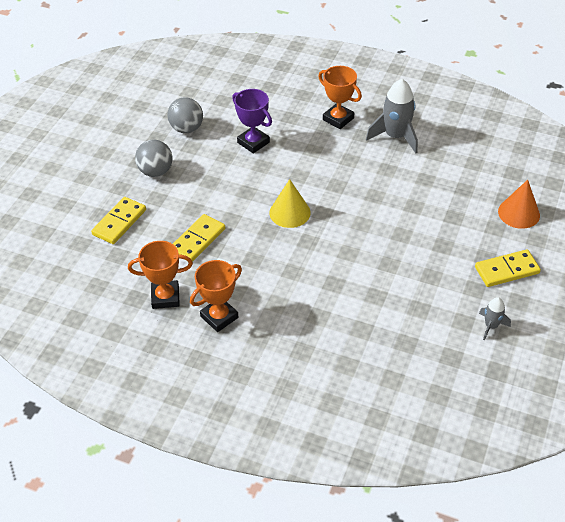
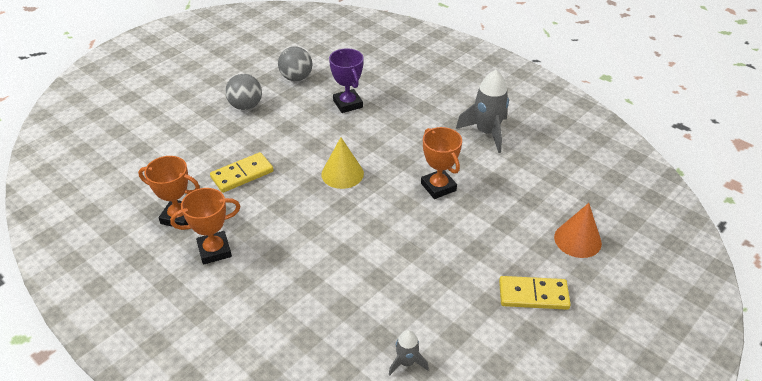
camera: 20 degrees right, 5 degrees down
yellow domino [91,197,146,244] -> none
orange trophy [318,66,362,129] -> orange trophy moved to [421,127,462,199]
grey rocket [479,297,511,340] -> grey rocket moved to [389,330,429,375]

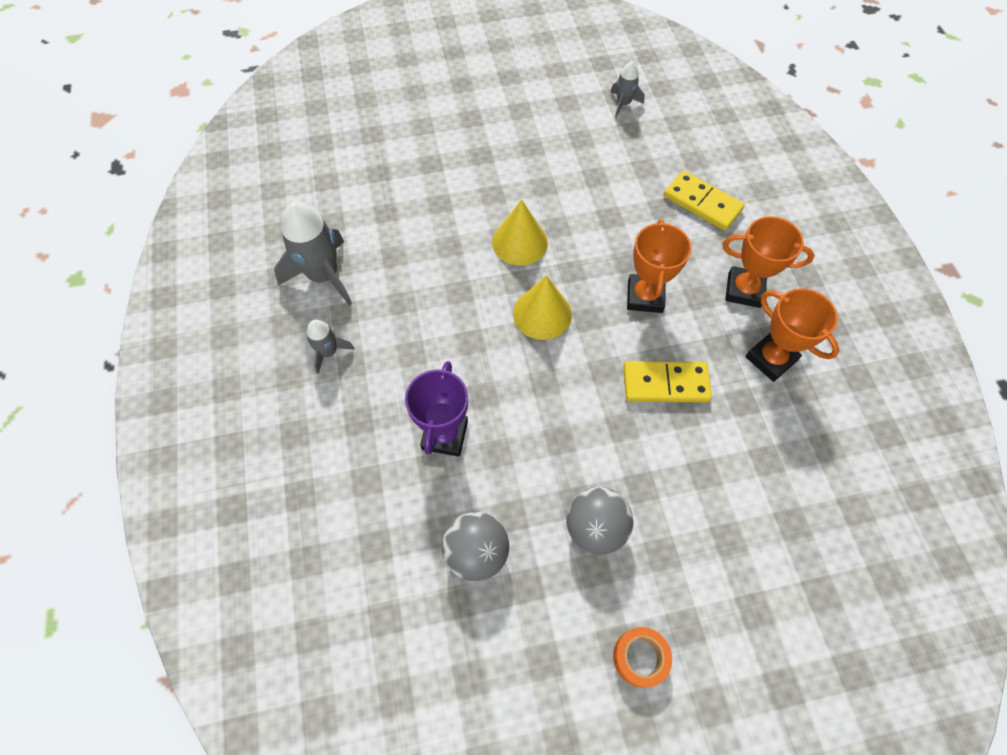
camera: 145 degrees left, 20 degrees up
orange trophy [421,127,462,199] -> orange trophy moved to [627,219,692,313]
yellow domino [499,276,571,310] -> yellow domino moved to [664,171,745,231]
orange cone [554,203,602,258] -> none
none -> grey rocket [307,320,355,374]
none -> yellow cone [492,200,548,266]
none -> orange tape [613,627,672,687]

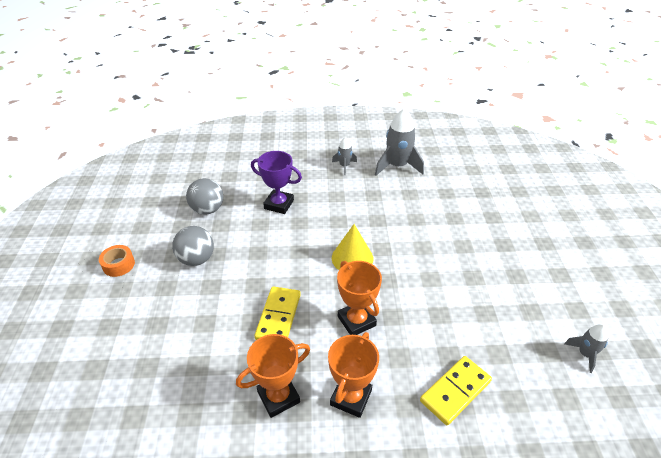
camera: 100 degrees right, 20 degrees down
yellow cone [492,200,548,266] -> none
orange trophy [627,219,692,313] -> orange trophy turned 45 degrees clockwise [337,261,382,335]

